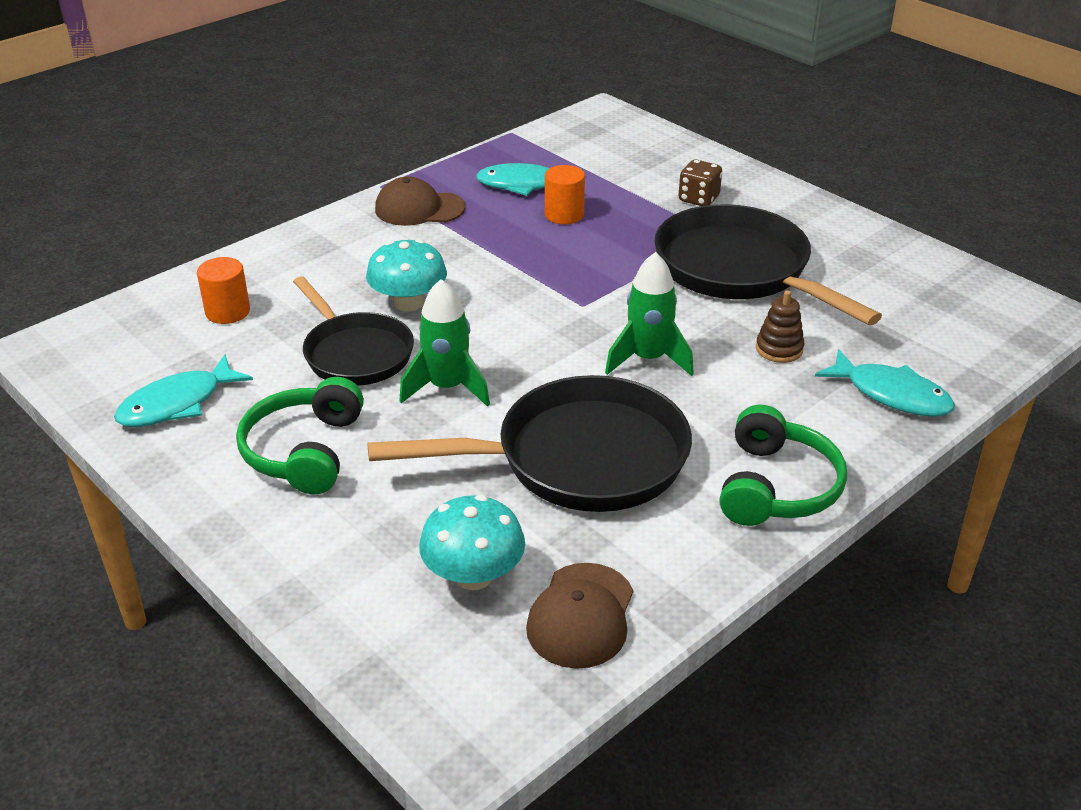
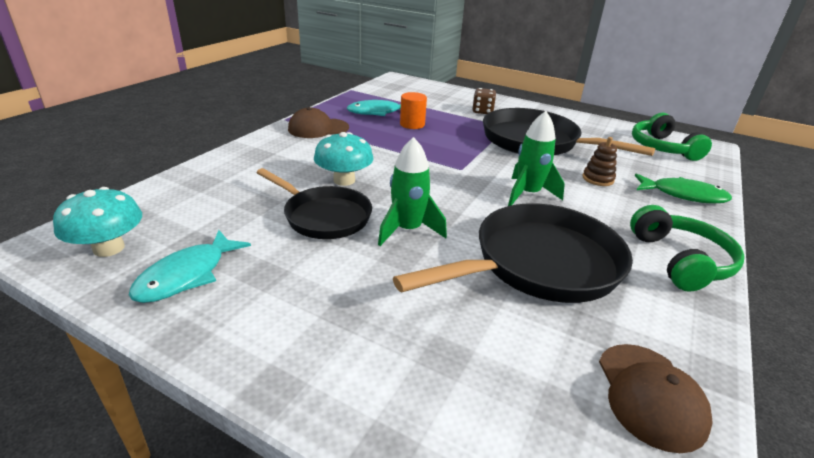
camera: 20 degrees left, 5 degrees down
orange cylinder [197,257,250,324] -> none
green headphones [236,377,364,494] -> green headphones moved to [632,113,712,161]
turquoise mushroom [419,495,525,590] -> turquoise mushroom moved to [53,187,142,257]
turquoise fish [815,349,955,417] -> green fish [635,173,732,204]

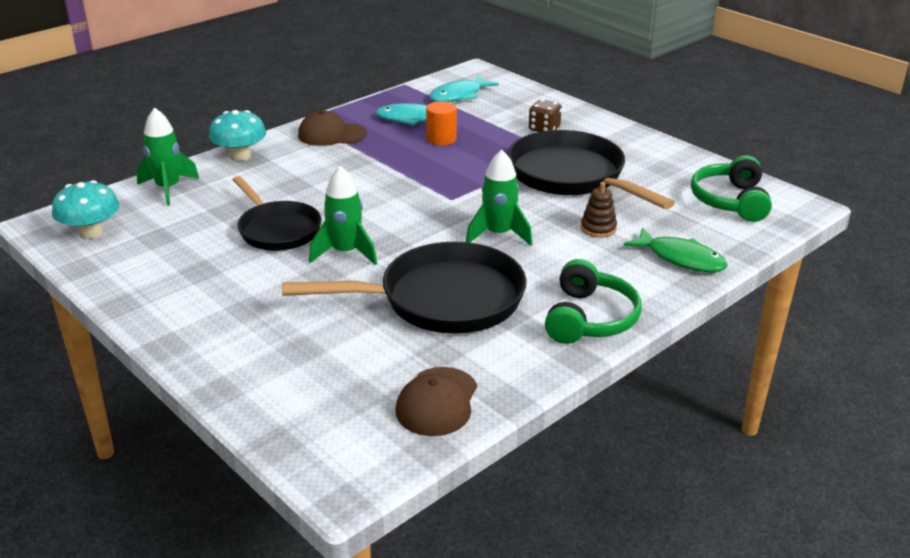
camera: 20 degrees right, 0 degrees up
turquoise fish [129,230,251,303] -> turquoise fish moved to [429,75,499,102]
turquoise mushroom [314,132,374,186] -> turquoise mushroom moved to [209,110,266,161]
none -> green rocket [136,107,199,206]

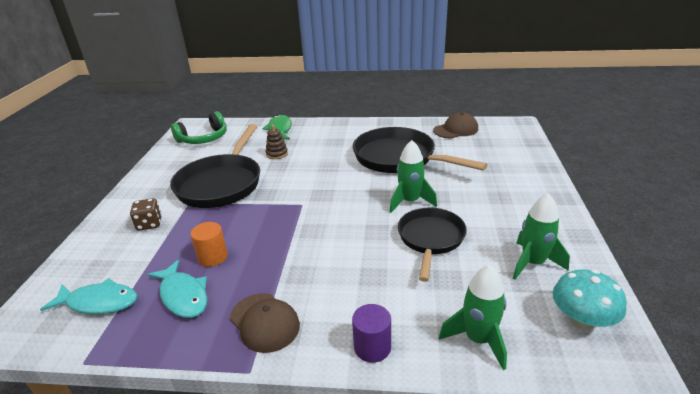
camera: 130 degrees left, 0 degrees up
turquoise mushroom [209,110,266,161] -> purple cylinder [352,304,391,363]
green rocket [466,149,532,246] -> green rocket moved to [513,193,570,280]
green headphones [545,259,642,344] -> none

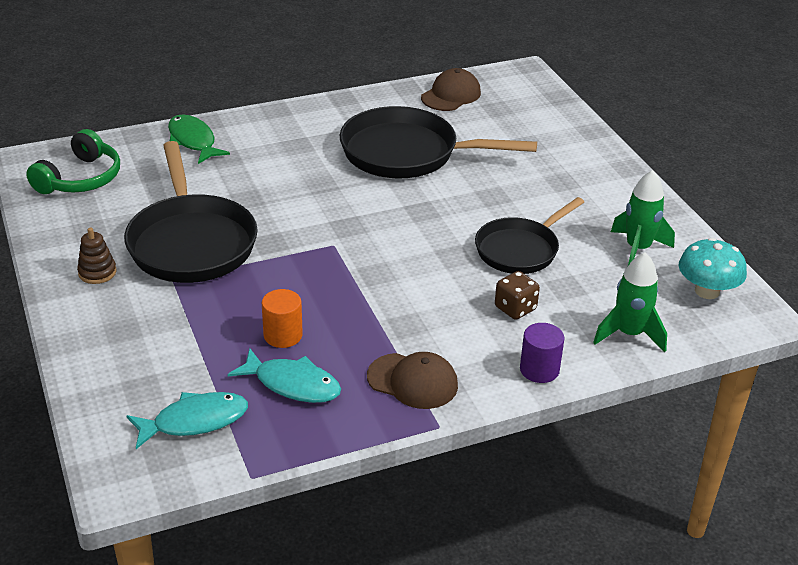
camera: 30 degrees left, 5 degrees up
brown dice [130,198,162,231] -> brown dice moved to [495,271,540,320]
brown stacking toy [266,125,288,159] -> brown stacking toy moved to [77,228,116,284]
green rocket [389,140,437,213] -> none
black pan [398,208,467,282] -> black pan turned 120 degrees counterclockwise [475,197,584,274]

